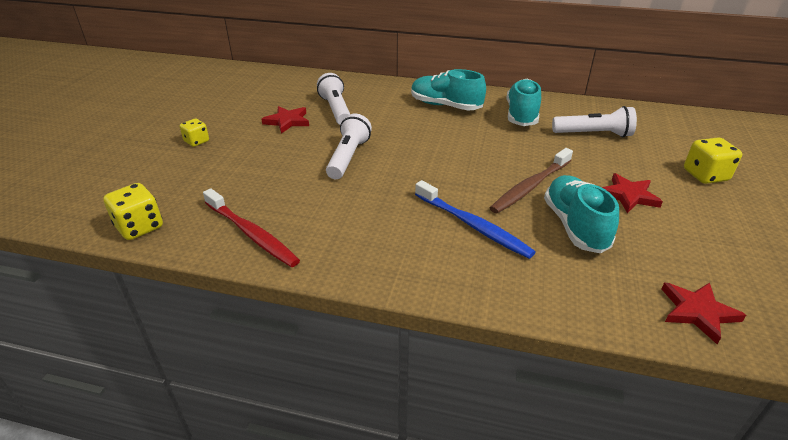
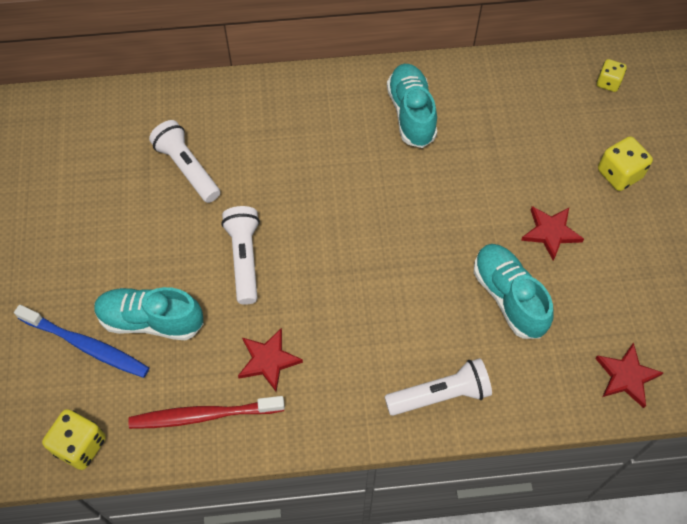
camera: 20 degrees left, 25 degrees up
yellow dice [180,119,209,147] -> yellow dice moved to [597,59,627,92]
red toothbrush [203,188,300,267] -> red toothbrush turned 150 degrees clockwise [128,396,285,429]
red star [262,106,309,134] -> red star moved to [238,328,303,392]
turquoise shoe [411,69,486,110] -> turquoise shoe moved to [94,287,203,341]
blue toothbrush [415,180,536,259] -> blue toothbrush moved to [14,305,149,378]
brown toothbrush [490,148,573,213] -> none
white flashlight [552,106,637,138] -> white flashlight moved to [384,358,492,416]

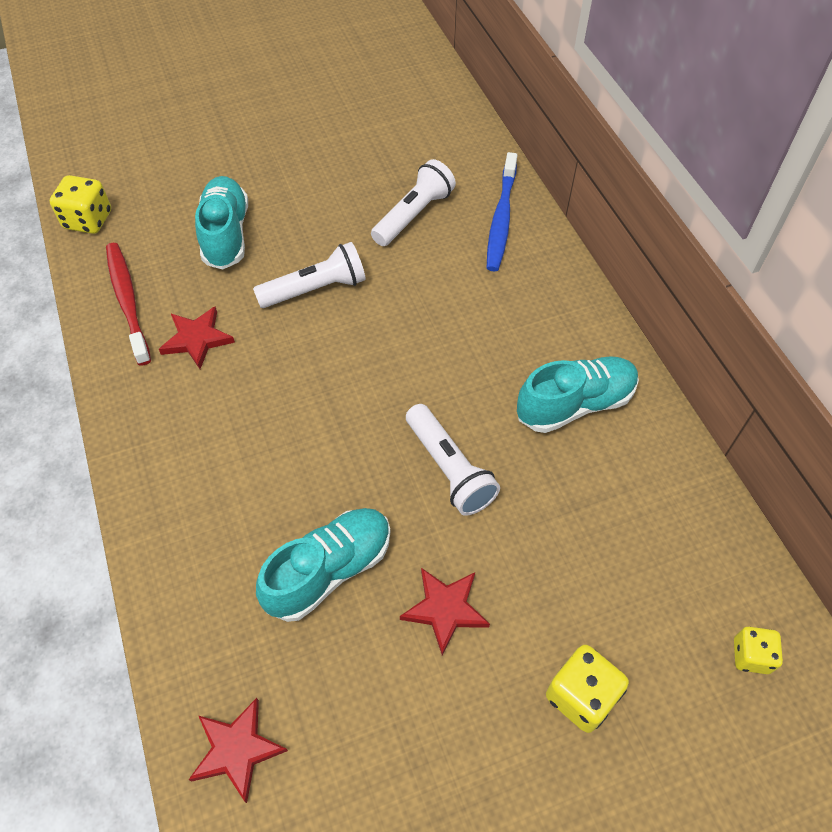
camera: 75 degrees right, 5 degrees down
blue toothbrush [14,305,149,378] -> blue toothbrush moved to [487,152,517,272]
white flashlight [384,358,492,416] -> white flashlight moved to [406,404,500,516]

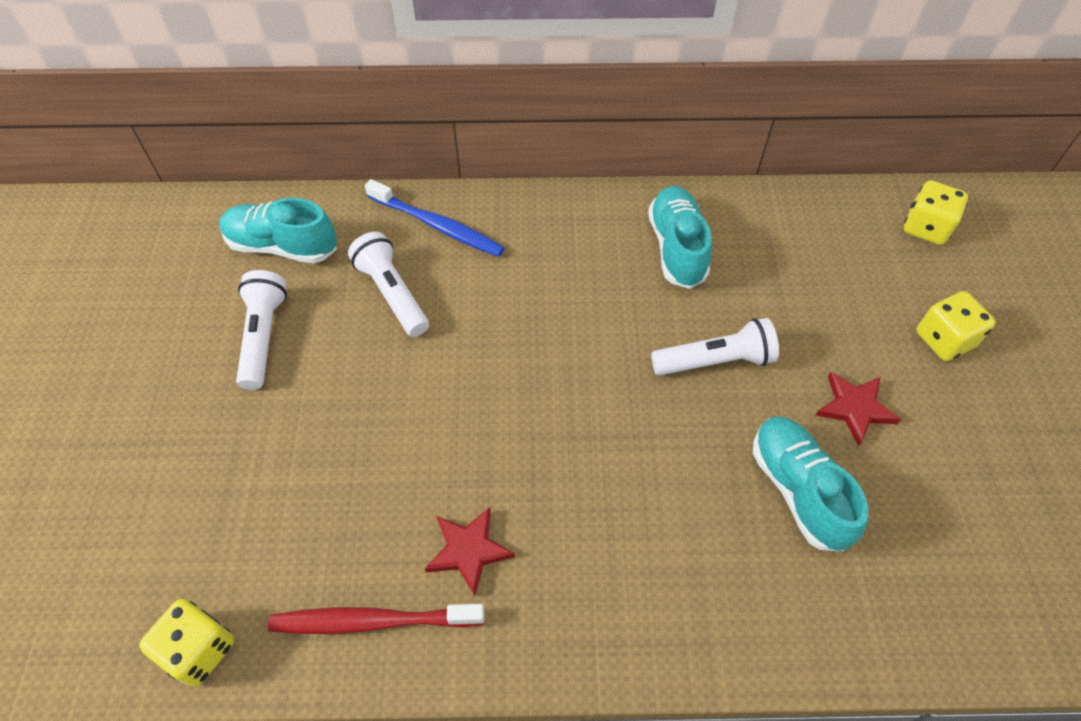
camera: 70 degrees left, 0 degrees up
red star [188,698,288,803] -> none
turquoise shoe [195,176,248,270] -> turquoise shoe moved to [219,198,337,264]
white flashlight [253,242,366,308] -> white flashlight moved to [236,270,287,390]
yellow dice [734,627,783,674] -> yellow dice [904,180,968,245], size x1.54

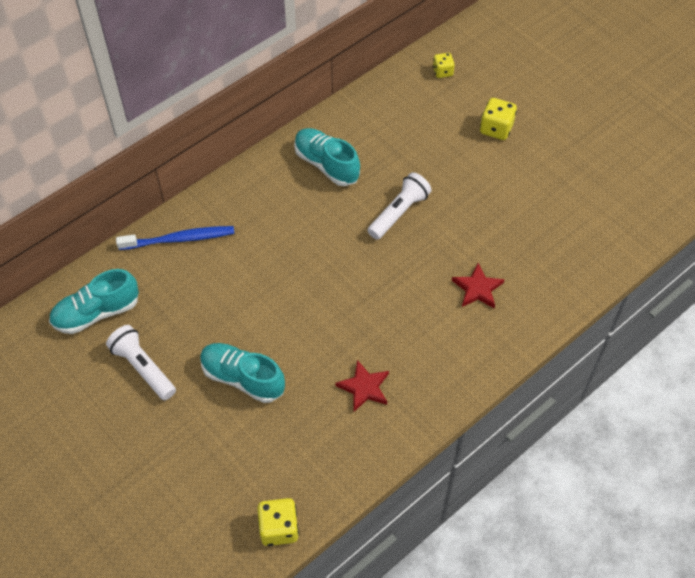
camera: 40 degrees left, 0 degrees up
red toothbrush [268,604,484,634] -> none
white flashlight [348,232,429,337] -> none
turquoise shoe [753,416,868,551] -> turquoise shoe moved to [200,343,285,403]
red star [815,372,901,446] -> red star moved to [452,263,505,309]
yellow dice [904,180,968,245] -> yellow dice [433,53,455,78], size x0.65

